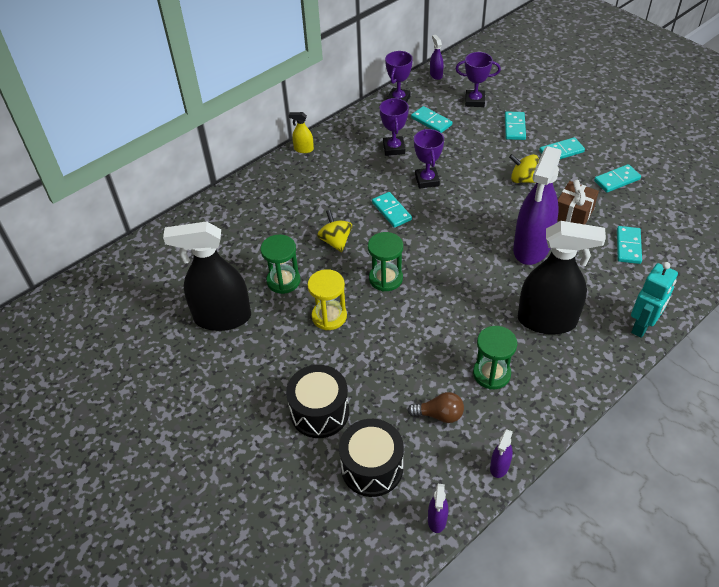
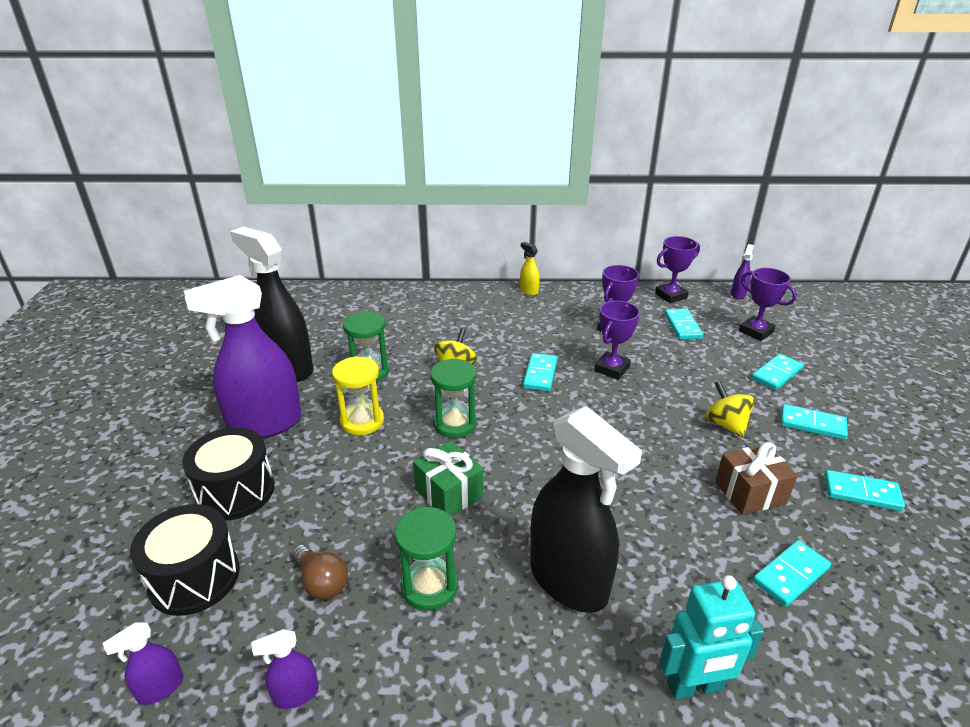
camera: 40 degrees right, 15 degrees down
purple spray bottle [513,146,562,265] -> purple spray bottle moved to [184,275,302,438]
none -> green gift [413,441,483,516]

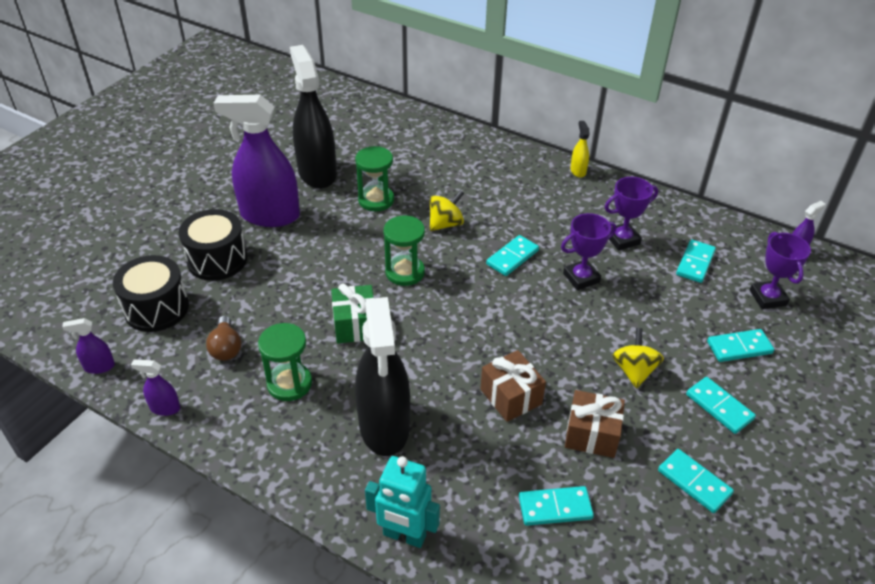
camera: 30 degrees right, 10 degrees up
yellow hourglass [332,356,384,435] -> none
purple trophy [655,236,700,303] -> none
none -> brown gift [481,350,546,422]

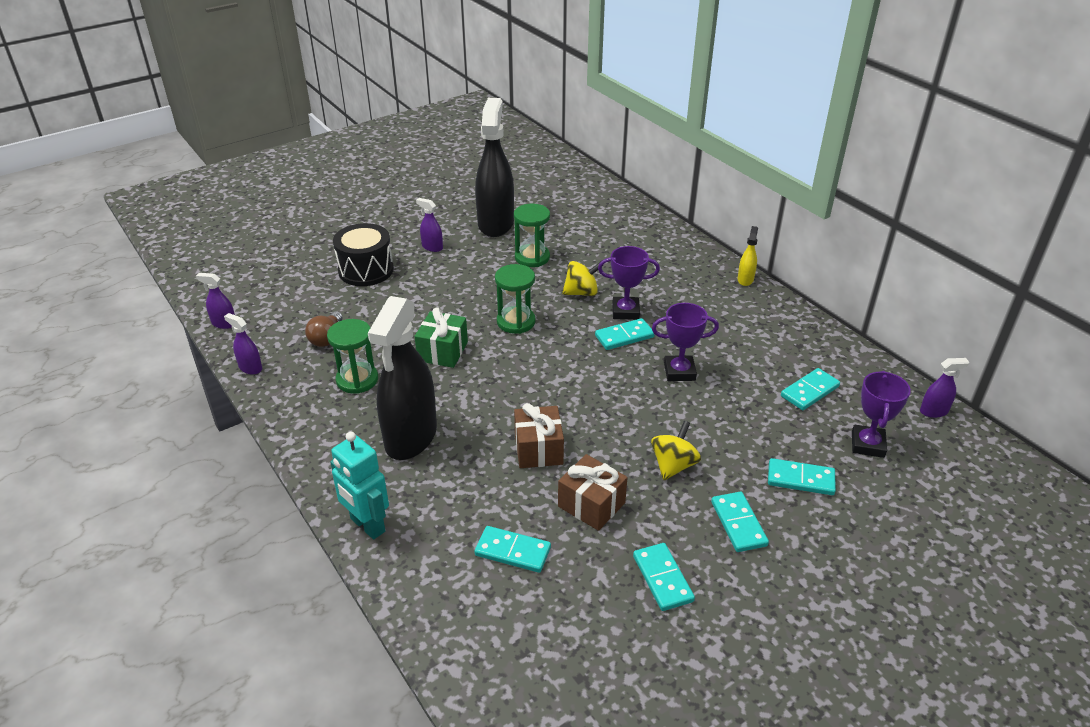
camera: 25 degrees right, 5 degrees down
black drum [113,255,189,332] -> none
purple spray bottle [213,95,300,227] -> purple spray bottle [416,198,443,252], size x0.42
purple trophy [605,177,658,251] -> purple trophy moved to [598,246,660,320]

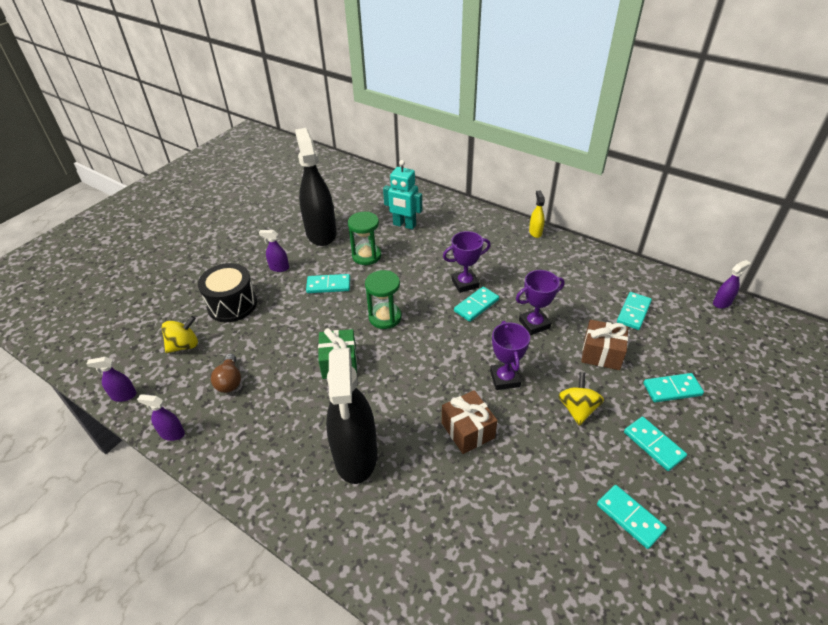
camera: 20 degrees left, 5 degrees up
green hourglass [327,319,378,394] -> none
turquoise robot [330,432,389,539] -> turquoise robot moved to [383,160,422,230]
turquoise domino [475,526,551,573] -> turquoise domino moved to [306,274,350,293]
brown gift [558,454,628,531] -> brown gift moved to [581,320,628,370]
yellow spinning top [562,261,604,296] -> yellow spinning top moved to [162,316,198,353]
purple trophy [852,371,911,458] -> purple trophy moved to [490,321,530,390]

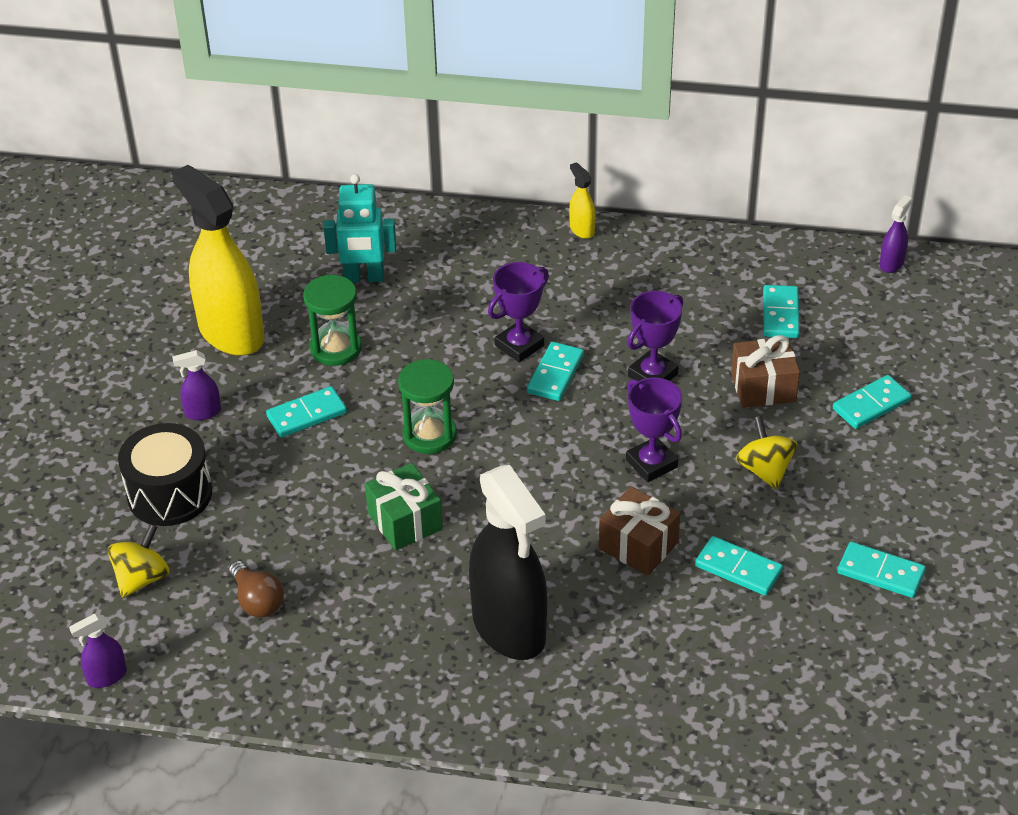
camera: 25 degrees left, 0 degrees up
purple spray bottle [137,394,185,441] -> none
black spray bottle [295,128,337,246] -> yellow spray bottle [172,165,264,356]
turquoise domino [624,416,687,471] -> turquoise domino moved to [695,536,783,596]

